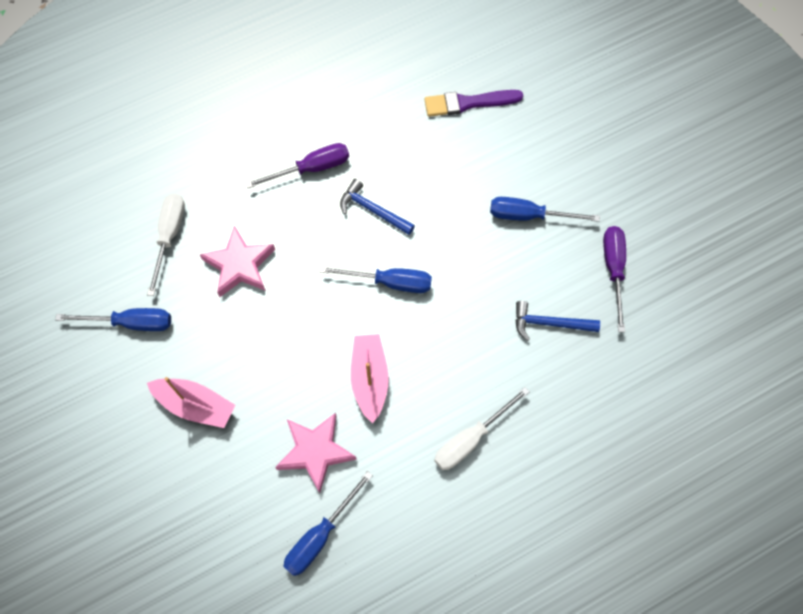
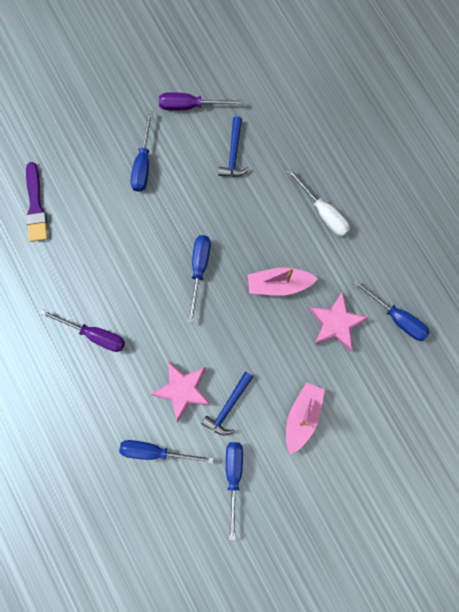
camera: 90 degrees left, 10 degrees up
white screwdriver [147,193,185,296] -> blue screwdriver [119,440,213,464]
purple screwdriver [246,143,349,188] -> purple screwdriver turned 135 degrees clockwise [40,309,125,352]
blue hammer [340,179,415,235] -> blue hammer moved to [201,371,253,436]

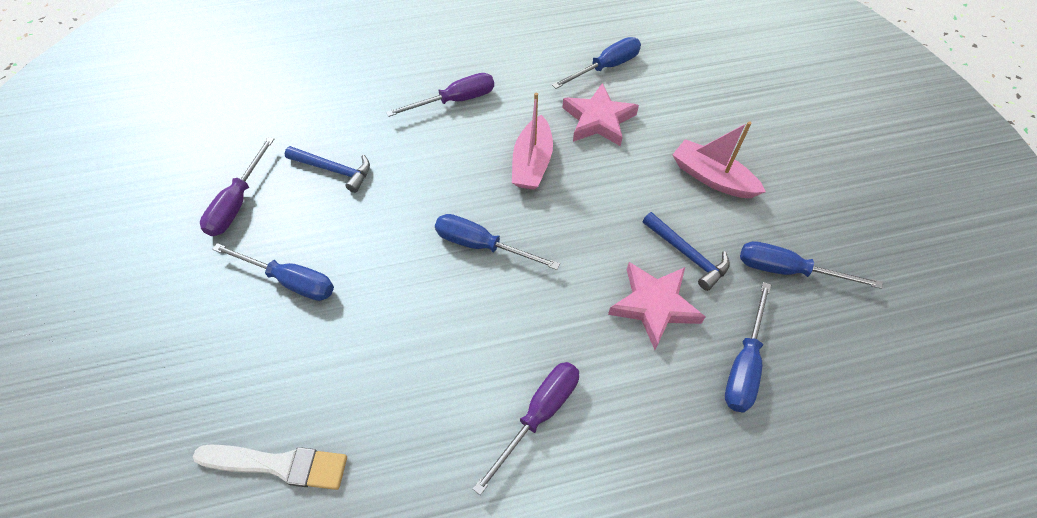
camera: 75 degrees left, 20 degrees down
purple brush [26,162,48,242] -> white brush [193,444,347,490]
white screwdriver [287,168,350,236] -> purple screwdriver [386,73,494,117]

